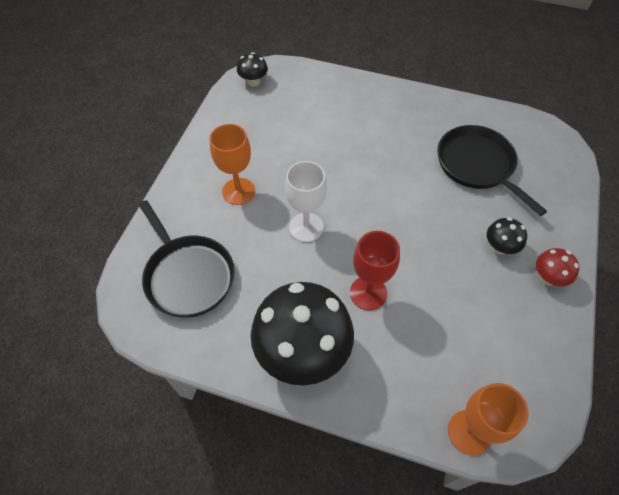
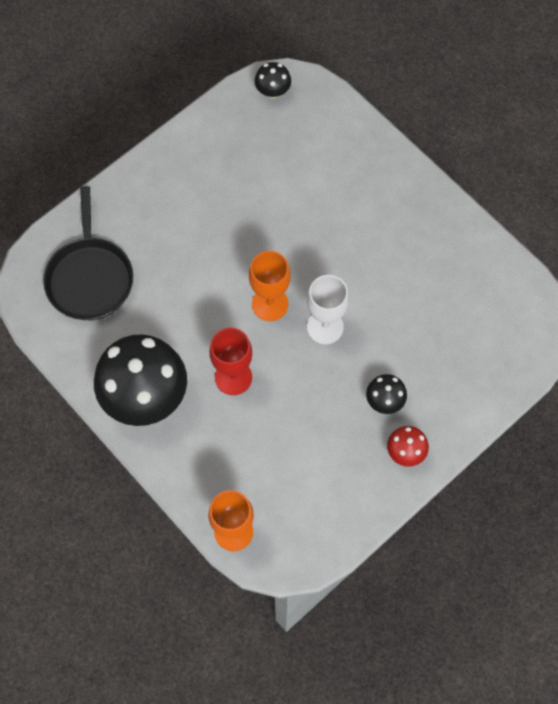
camera: 30 degrees right, 10 degrees up
orange goblet [210,124,255,205] -> orange goblet moved to [249,251,291,321]
white goblet [285,161,327,242] -> white goblet moved to [307,275,349,344]
black pan [437,125,547,216] -> none

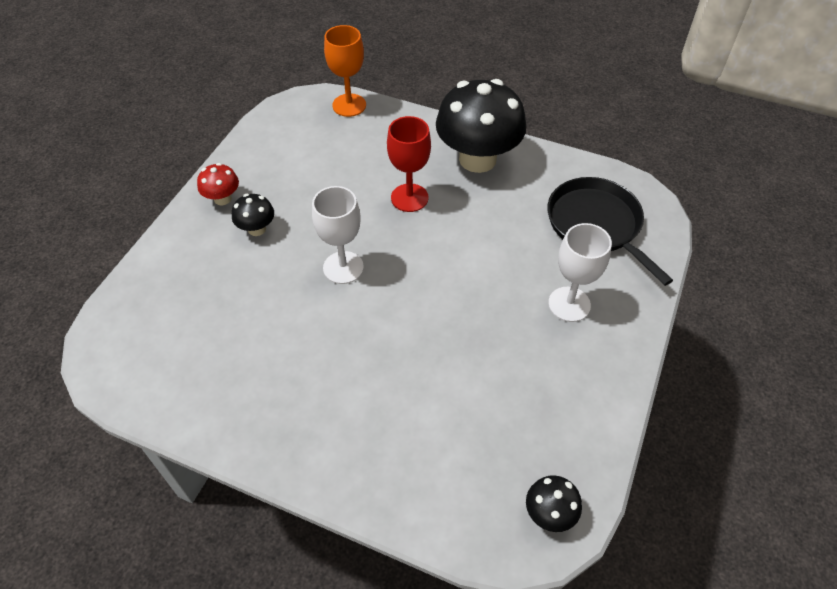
camera: 155 degrees right, 15 degrees down
orange goblet [249,251,291,321] -> none
none -> white goblet [548,223,612,322]

